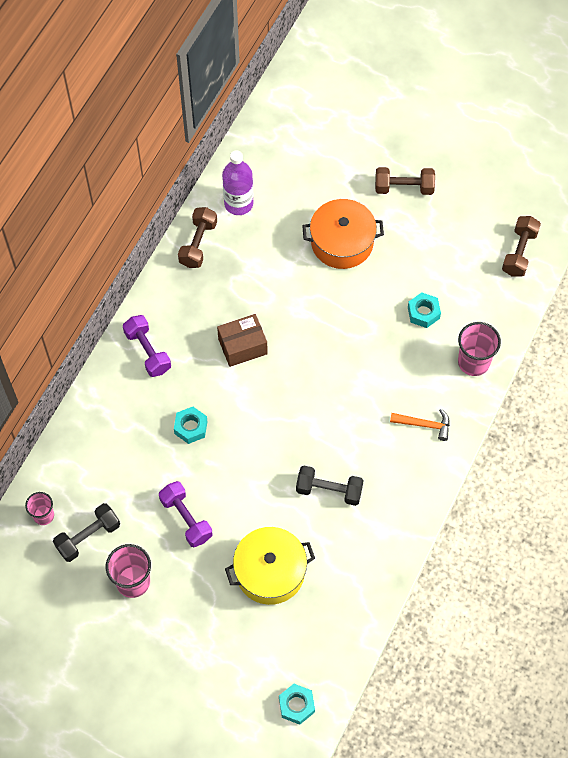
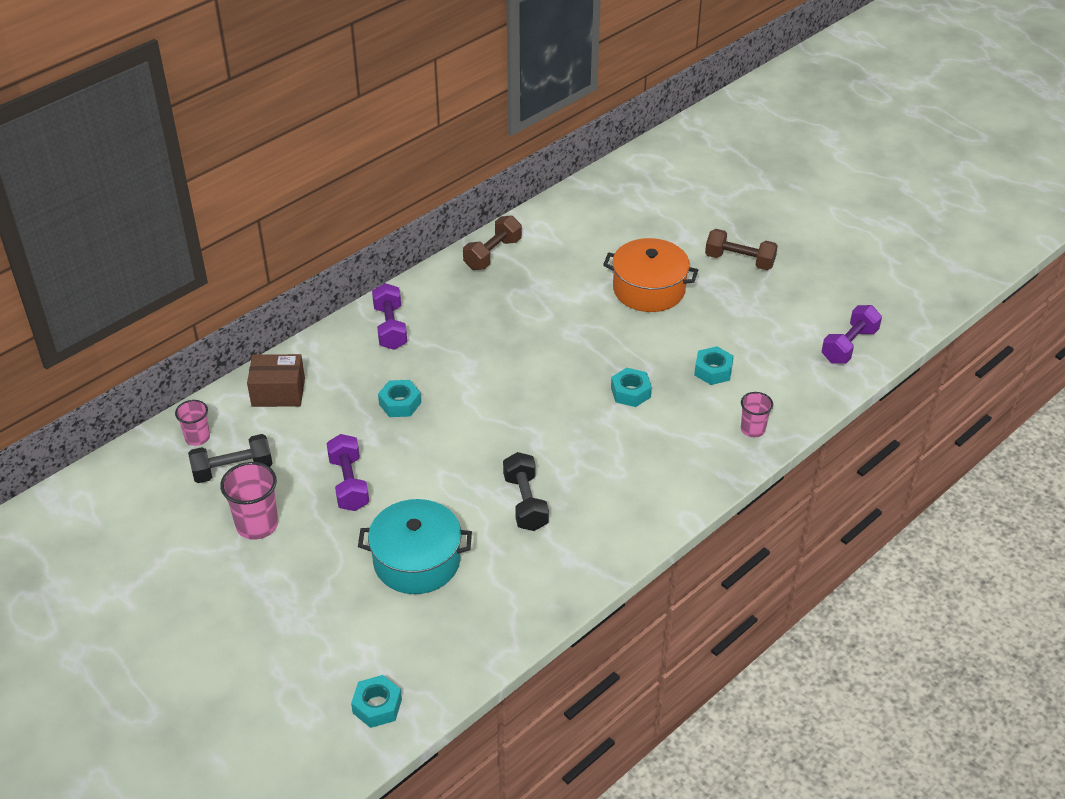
camera: 20 degrees right, 20 degrees down
brown box [217,314,268,367] -> brown box moved to [247,354,305,407]
purple bottle [222,150,254,215] -> none
yellow pot [225,527,315,605] -> turquoise pot [358,499,472,594]
black dumbbell [296,466,364,506] -> black dumbbell turned 45 degrees clockwise [503,452,549,531]
orange hammer [390,409,450,441] -> none
pink cup [458,322,501,376] -> pink cup [741,392,773,437], size x0.62
brown dumbbell [502,216,541,277] -> purple dumbbell [822,305,882,364]
none -> turquoise nut [611,368,652,407]

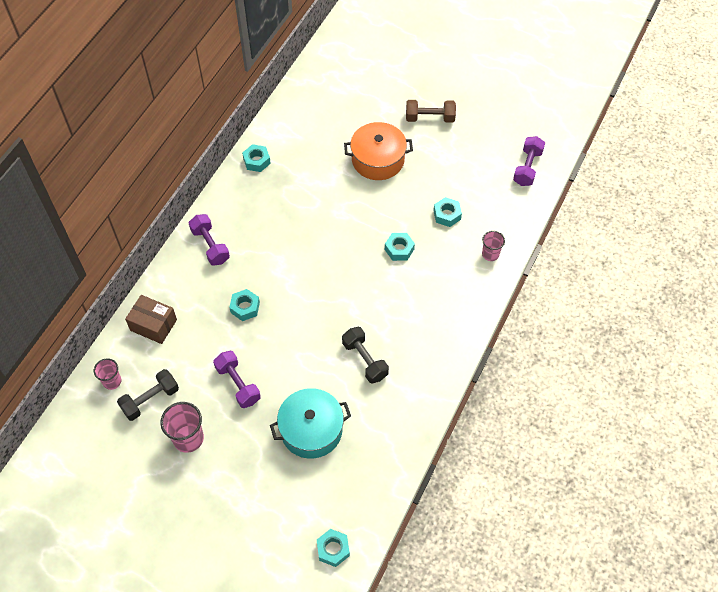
camera: 20 degrees left, 15 degrees up
brown box [247,354,305,407] -> brown box turned 45 degrees clockwise [125,295,177,344]
brown dumbbell [463,215,522,270] -> turquoise nut [242,144,271,172]

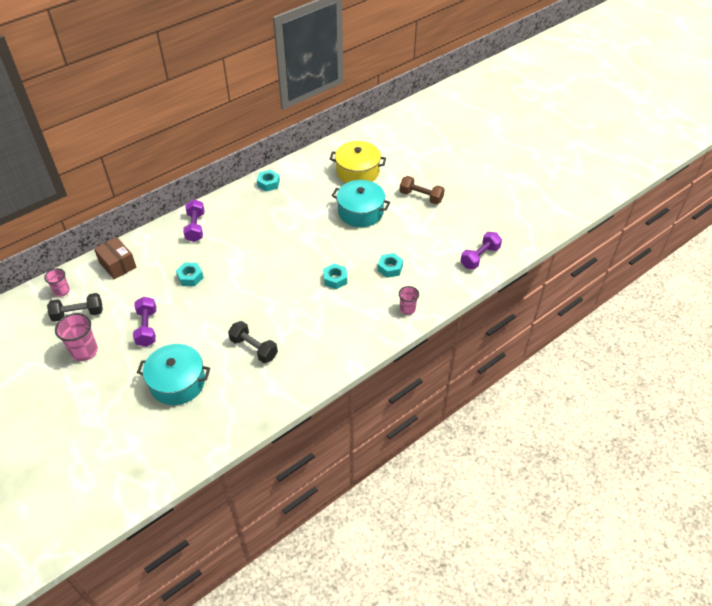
camera: 25 degrees right, 10 degrees down
turquoise nut [317,529,350,567] -> none
black dumbbell [342,327,389,384] -> black dumbbell turned 45 degrees counterclockwise [228,321,278,363]
orange pot [344,122,413,180] -> turquoise pot [331,180,390,227]
none -> yellow pot [330,141,386,183]

